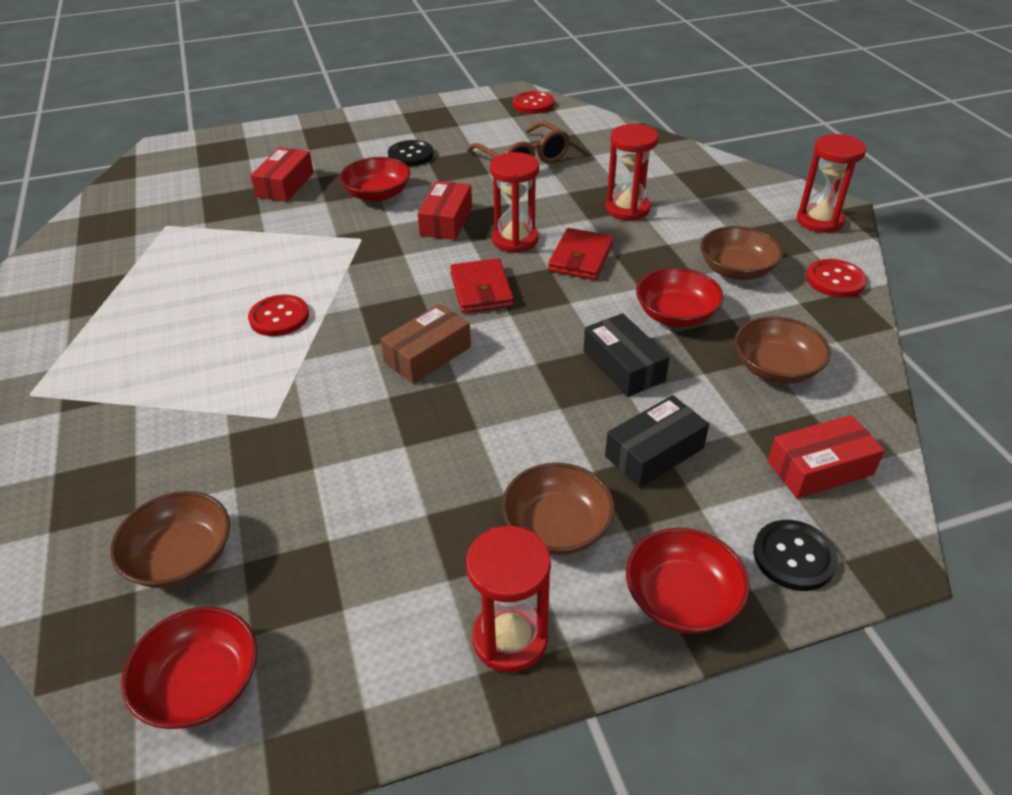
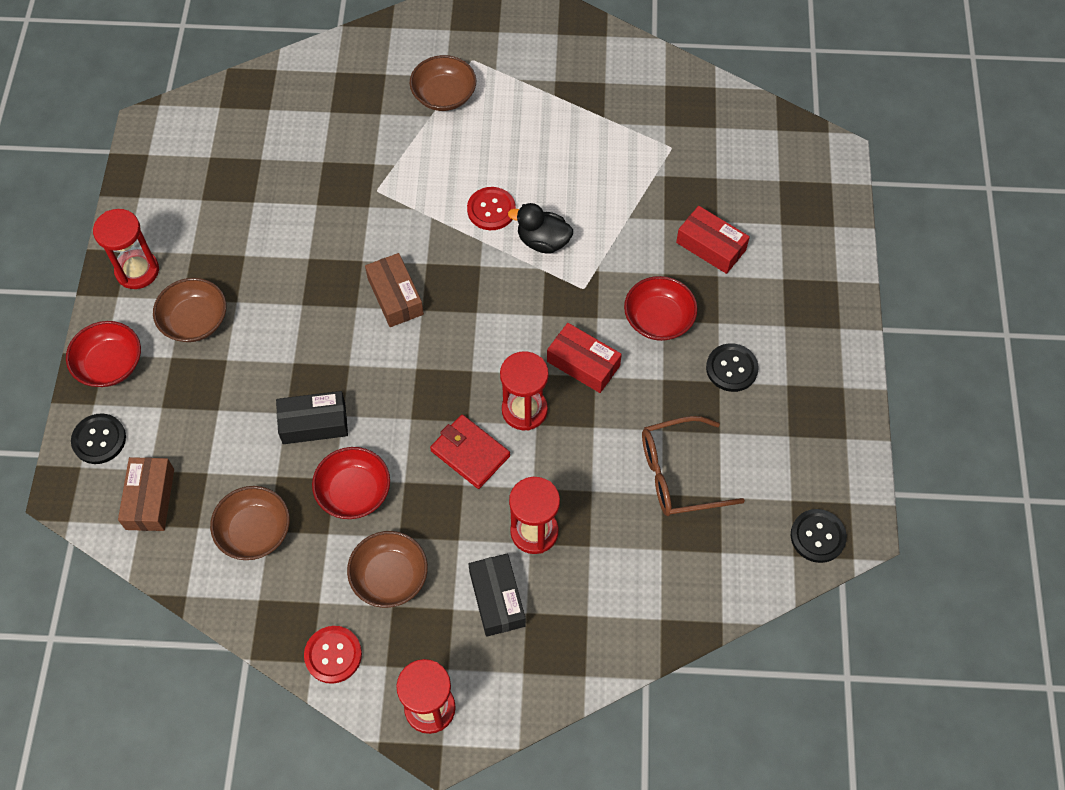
camera: 110 degrees right, 20 degrees up
brown bowl [110,491,230,588] -> brown bowl moved to [409,55,476,111]
red bowl [121,607,257,729] -> none
red wallet [450,258,514,313] -> none
red button [513,91,554,114] -> black button [791,509,847,563]
black box [605,395,709,488] -> black box moved to [468,553,526,637]
red box [768,415,885,499] -> brown box [118,457,174,531]
none -> black duck [508,203,573,253]

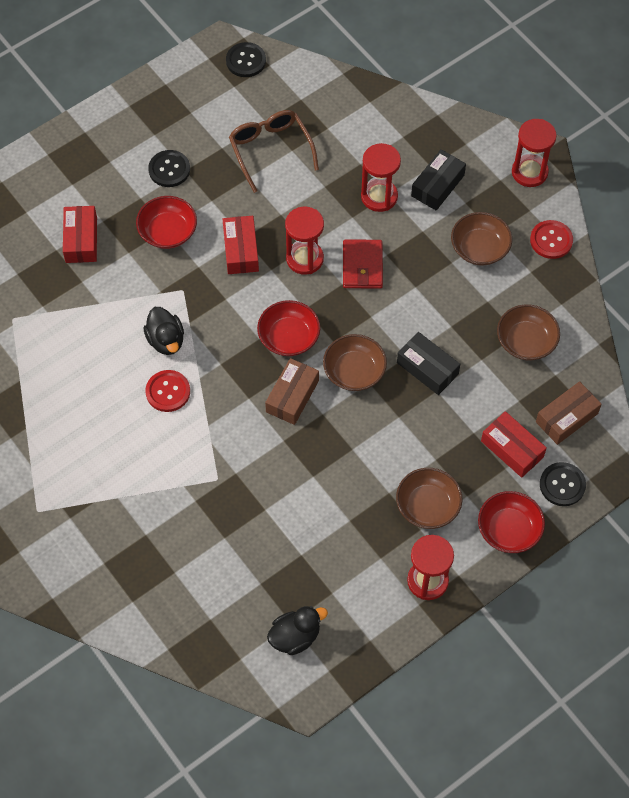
camera: 130 degrees left, 0 degrees up
red bowl [312,447,390,519] -> red bowl moved to [257,300,320,356]
brown bowl [409,55,476,111] -> brown bowl moved to [323,334,387,391]
brown glasses [642,416,745,516] -> brown glasses turned 150 degrees counterclockwise [229,110,319,193]
none -> black duck [267,606,328,655]
none -> red box [481,411,547,478]

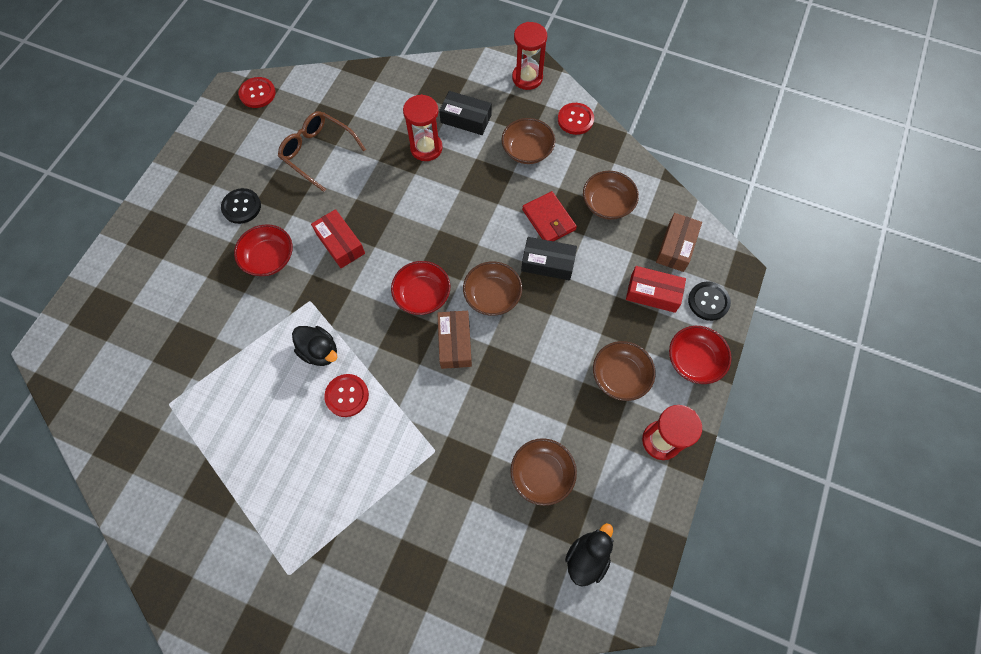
camera: 30 degrees left, 5 degrees up
red box [63,206,97,263] -> none
black button [226,42,266,77] -> red button [238,77,276,108]
red hourglass [285,207,324,275] -> none
red wallet [343,239,383,289] -> red wallet moved to [522,191,577,241]
black box [411,149,466,211] -> black box turned 75 degrees counterclockwise [439,91,491,135]
none -> brown bowl [510,438,577,506]

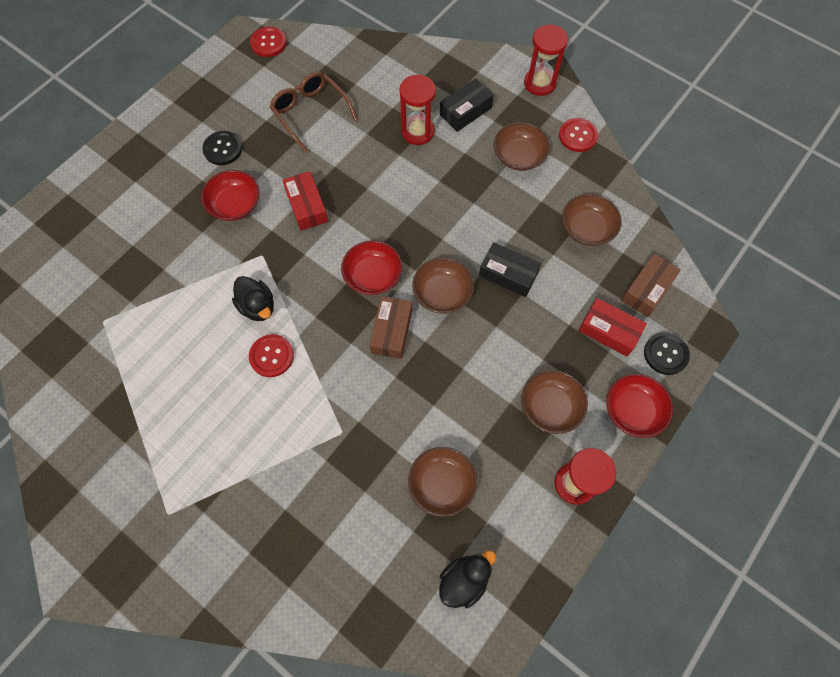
camera: 15 degrees right, 0 degrees up
black box [439,91,491,135] -> black box turned 75 degrees counterclockwise [440,78,494,132]
red wallet [522,191,577,241] -> none

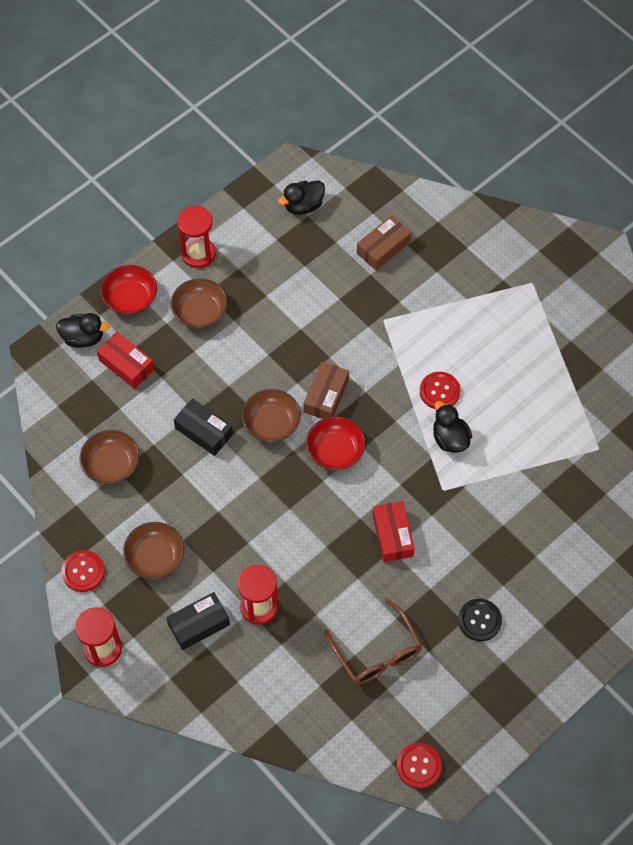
camera: 170 degrees left, 5 degrees down
red bowl [201,170,260,221] -> none
brown bowl [408,447,477,517] -> none
brown box [621,253,681,317] -> brown box moved to [357,215,411,271]
black button [644,332,690,375] -> black duck [56,313,109,348]

